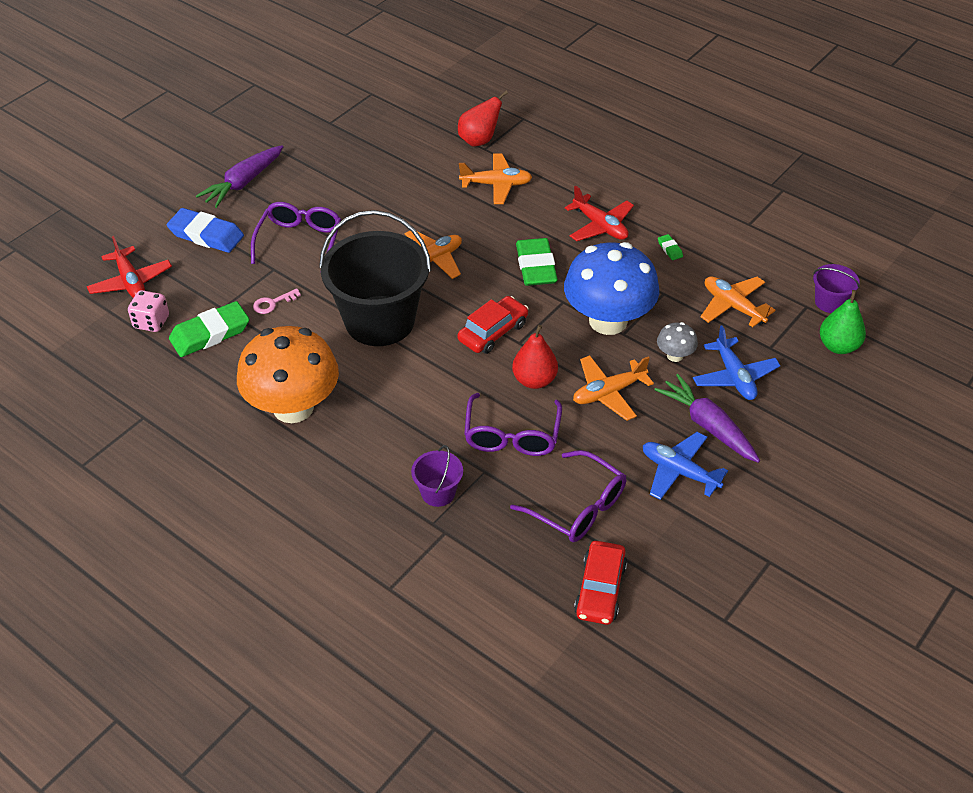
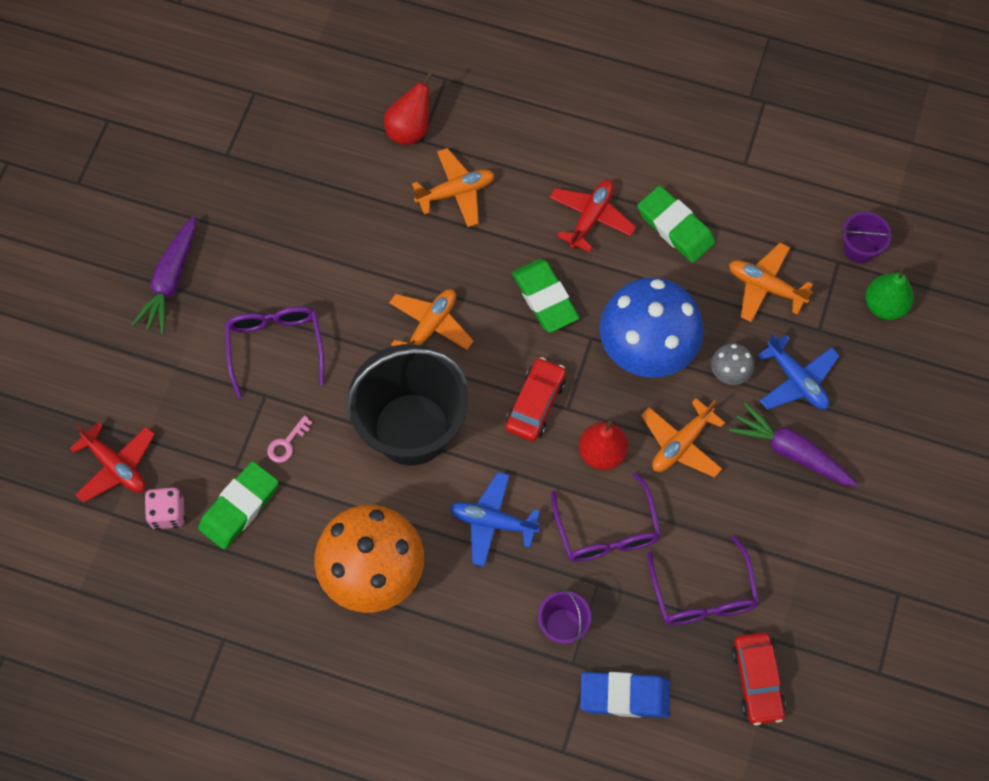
camera: 20 degrees left, 20 degrees up
blue eraser [167,208,244,253] -> blue eraser moved to [580,672,670,718]
purple glasses [510,450,626,542] -> purple glasses turned 60 degrees clockwise [647,535,759,625]
red plane [565,185,634,241] -> red plane turned 90 degrees counterclockwise [549,180,636,253]
blue plane [643,432,728,500] -> blue plane moved to [450,472,540,567]
green eraser [658,234,683,260] -> green eraser [637,186,715,263], size x2.32

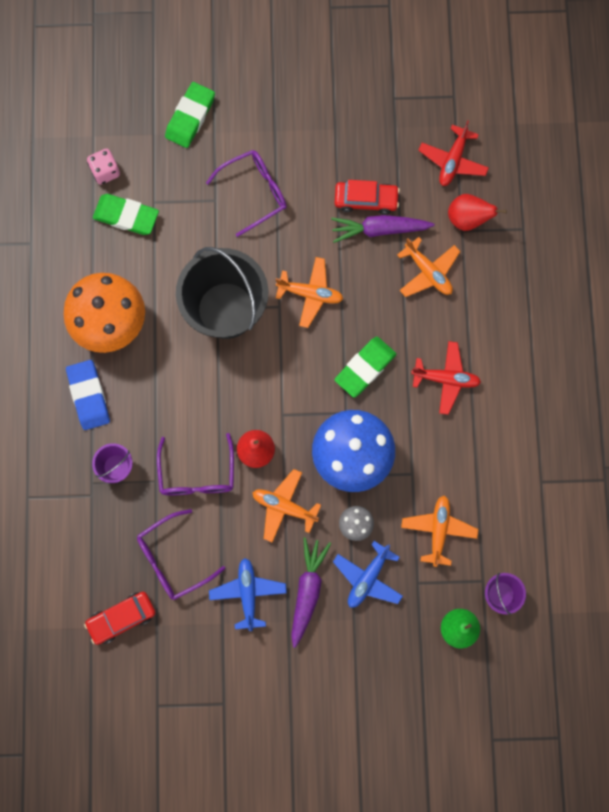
camera: 70 degrees right, 10 degrees up
red plane [70,422,155,503] -> red plane moved to [418,120,489,186]
purple carrot [132,216,196,334] -> purple carrot moved to [331,215,435,243]
pink key [267,415,312,463] -> none
blue plane [450,472,540,567] -> blue plane moved to [209,558,287,631]
red car [506,357,566,441] -> red car moved to [335,180,400,214]
purple glasses [551,472,661,562] -> purple glasses turned 60 degrees counterclockwise [157,433,234,495]
blue eraser [580,672,670,718] -> blue eraser moved to [66,360,110,430]
green eraser [637,186,715,263] -> green eraser moved to [165,82,215,148]

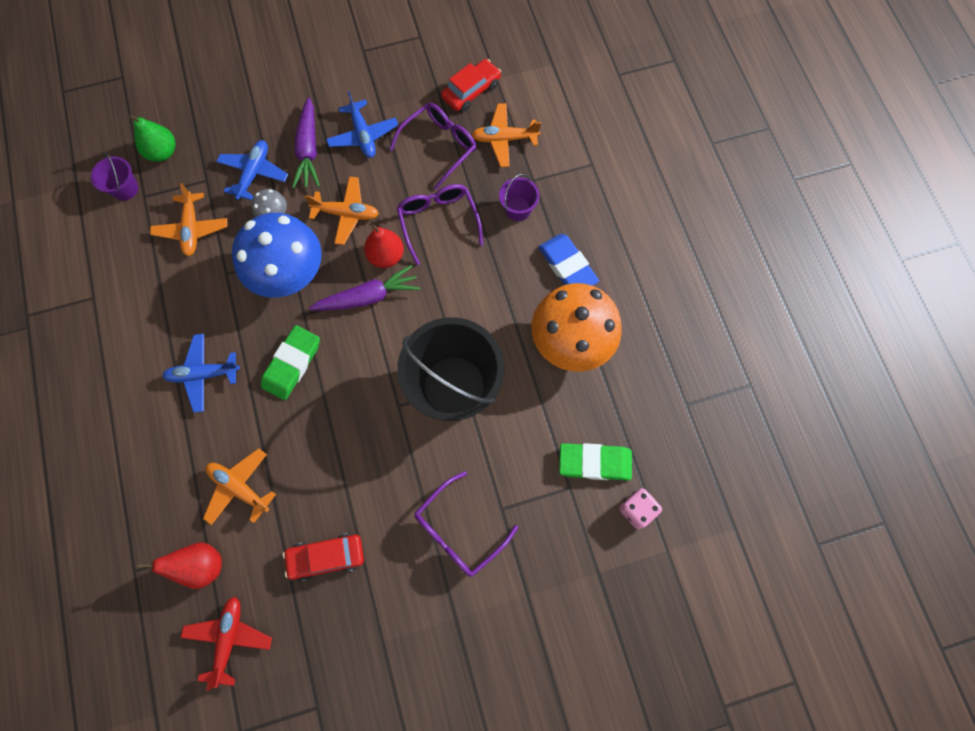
camera: 165 degrees right, 5 degrees down
green eraser [165,82,215,148] -> none
orange plane [276,257,343,328] -> orange plane moved to [472,103,541,167]
purple carrot [331,215,435,243] -> purple carrot moved to [309,265,420,311]
red plane [411,341,481,415] -> blue plane [162,334,240,413]

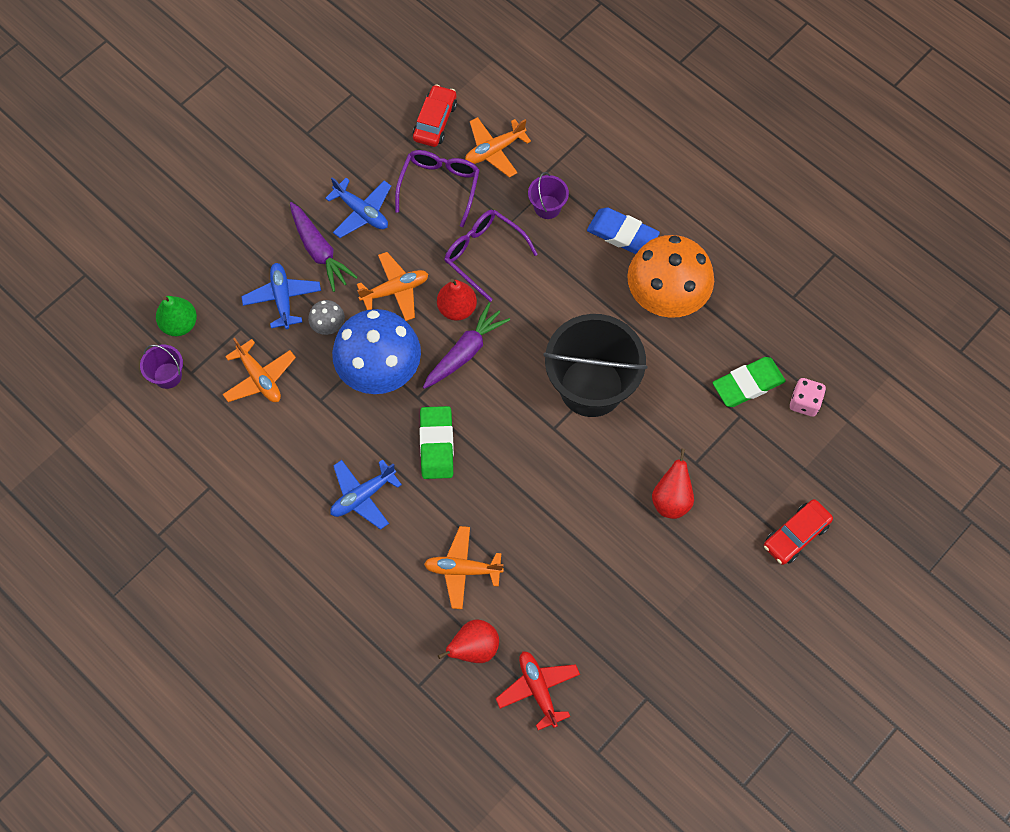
camera: 30 degrees left, 5 degrees down
red car [283,533,364,581] -> red car moved to [764,499,833,565]
purple glasses [414,471,518,577] -> red pear [652,449,694,519]

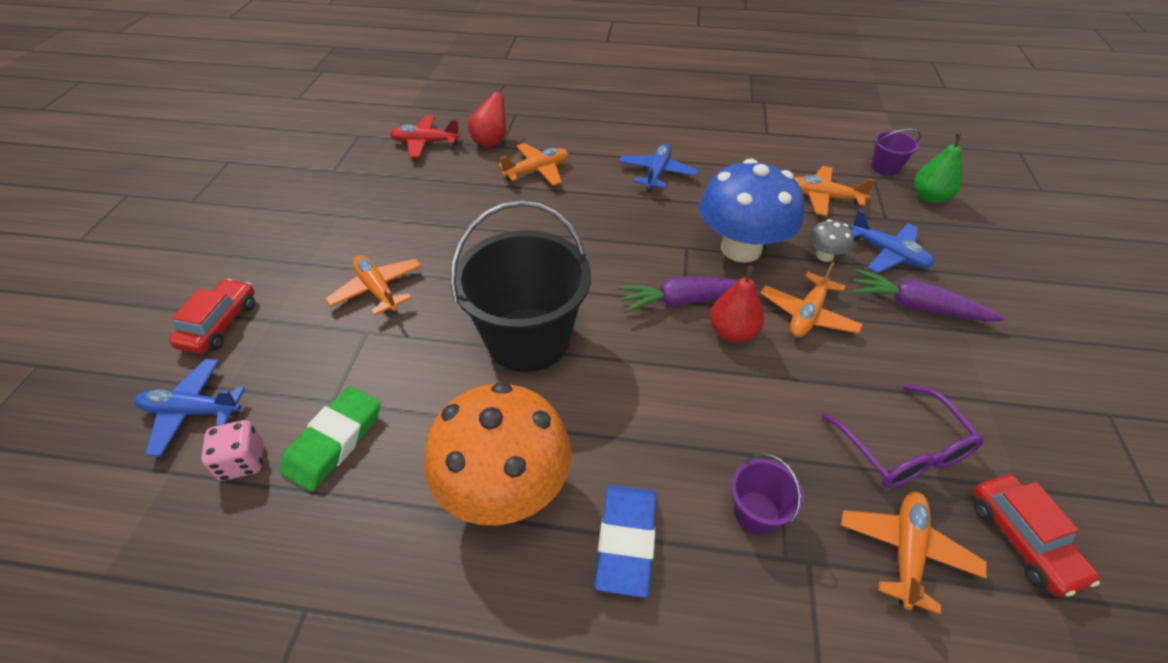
camera: 145 degrees right, 20 degrees down
blue plane [325,177,391,238] -> blue plane moved to [134,359,245,457]
green eraser [420,406,454,479] -> none
purple carrot [423,302,510,389] -> purple carrot turned 75 degrees clockwise [618,276,757,313]
purple glasses [444,210,538,302] -> none
red plane [496,651,580,730] -> red plane turned 150 degrees clockwise [390,116,460,158]
blue eraser [587,207,660,254] -> blue eraser turned 75 degrees counterclockwise [594,485,656,598]
red pear [652,449,694,519] -> orange plane [325,255,421,316]

